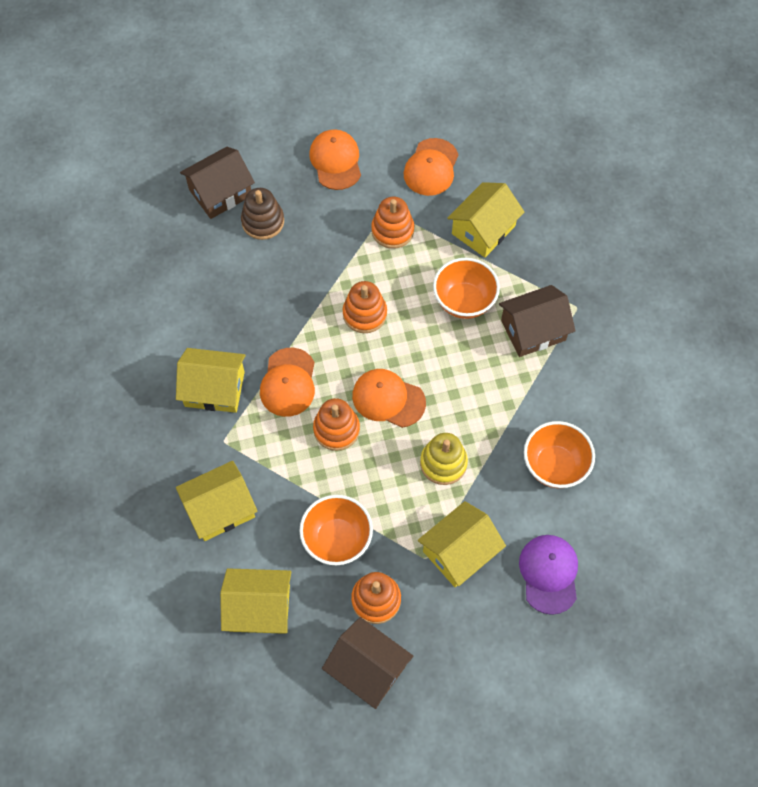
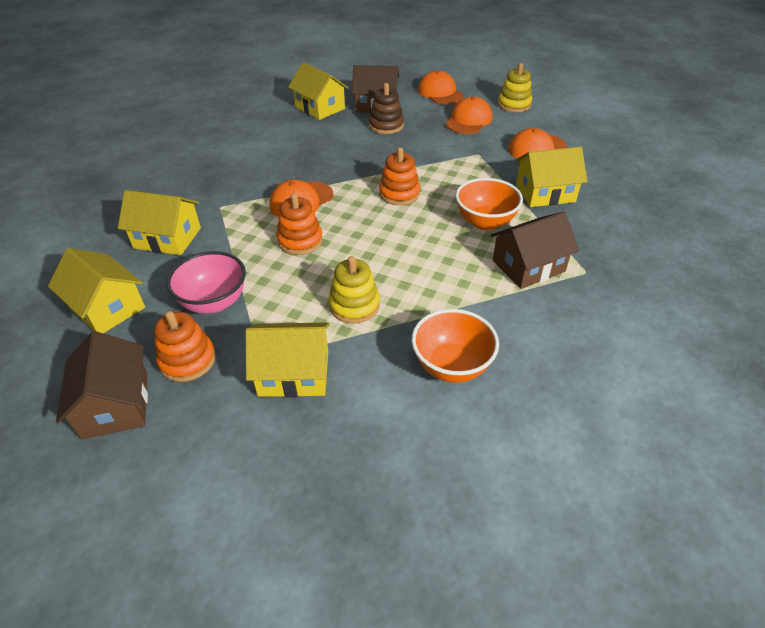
camera: 40 degrees right, 20 degrees down
yellow house [176,348,246,413] -> yellow house moved to [288,62,349,120]
orange bowl [299,495,373,565] -> pink bowl [166,251,246,314]
orange cap [352,369,426,428] -> orange cap moved to [418,71,464,104]
orange stacking toy [371,196,414,249] -> none
brown house [499,285,576,357] -> brown house turned 45 degrees counterclockwise [490,212,579,289]
purple cap [519,535,578,615] -> none
none -> yellow stacking toy [497,63,532,112]

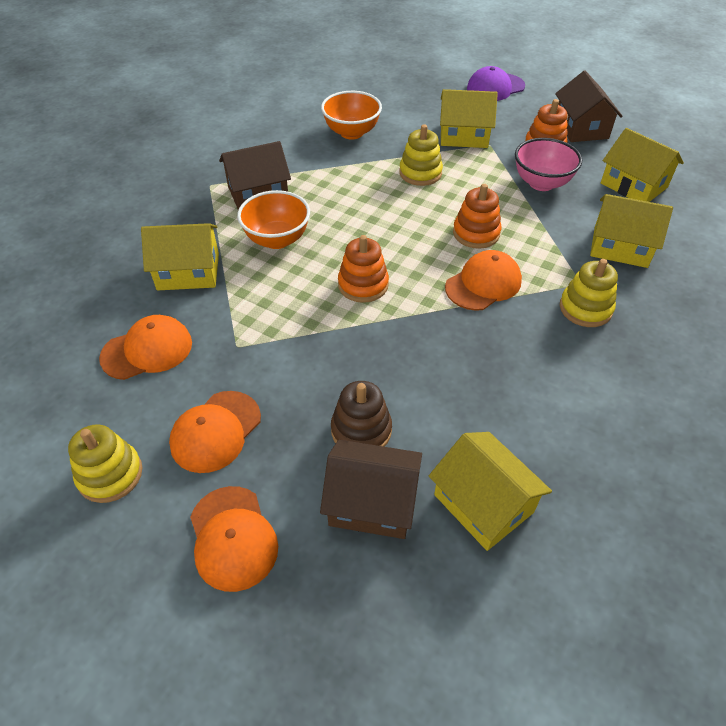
camera: 175 degrees left, 5 degrees up
none -> purple cap [467,66,525,101]
none -> yellow stacking toy [560,259,618,327]

